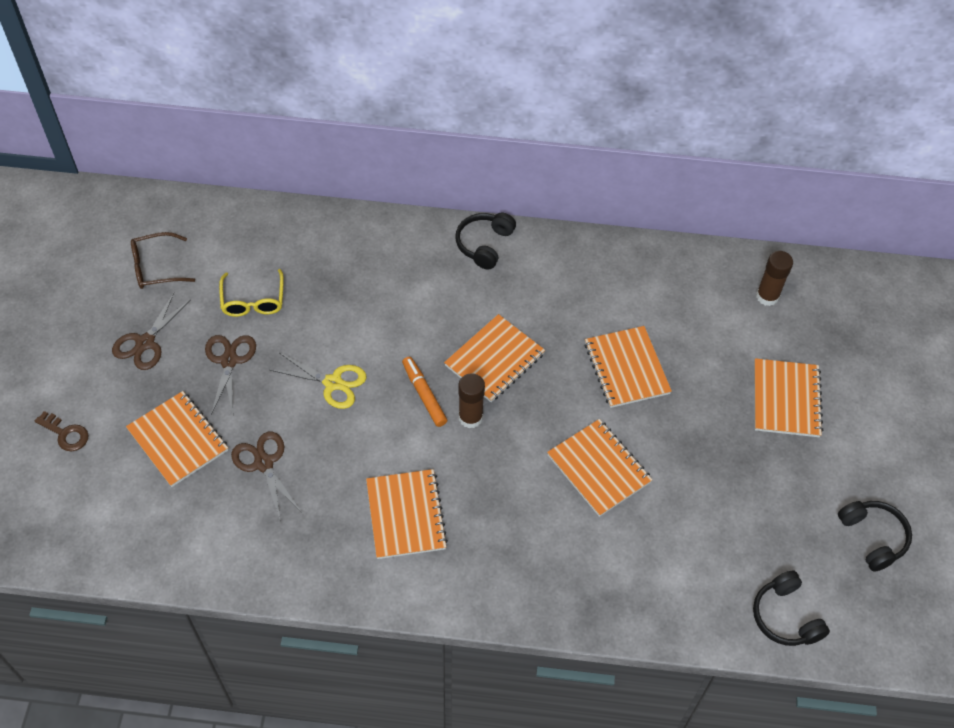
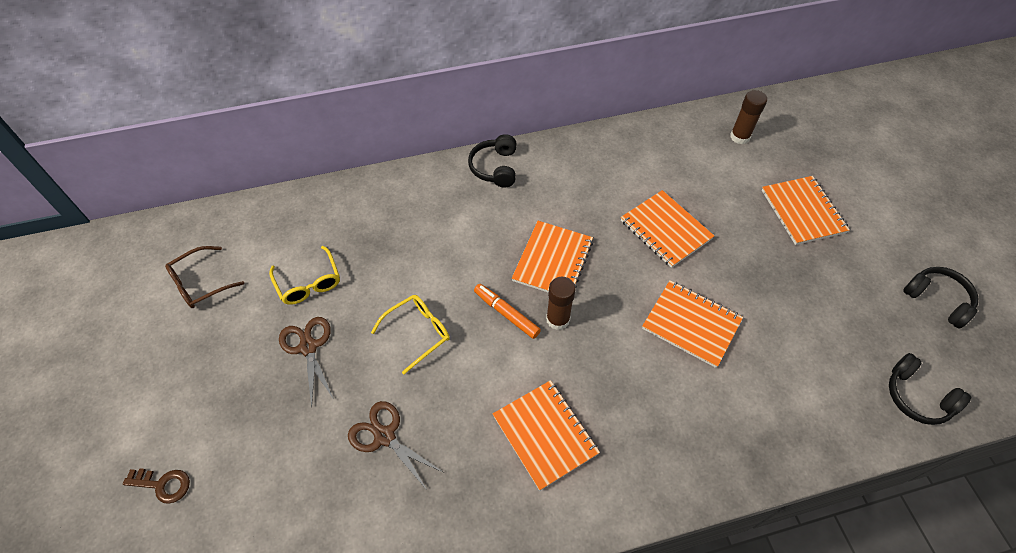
camera: 20 degrees left, 0 degrees up
brown scissors [112,293,191,370] -> none
orange notebook [126,391,228,487] -> none
yellow scissors [270,353,367,409] -> yellow glasses [371,295,450,374]

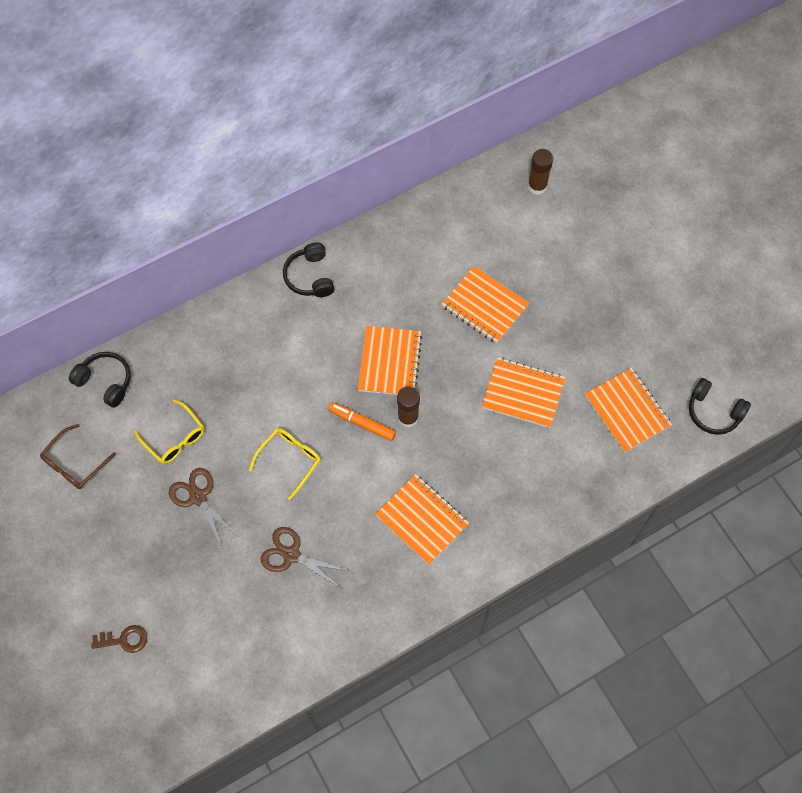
camera: 15 degrees left, 10 degrees up
orange notebook [762,176,850,245] -> orange notebook moved to [585,368,672,453]
black headphones [903,267,978,329] -> black headphones moved to [69,352,131,408]

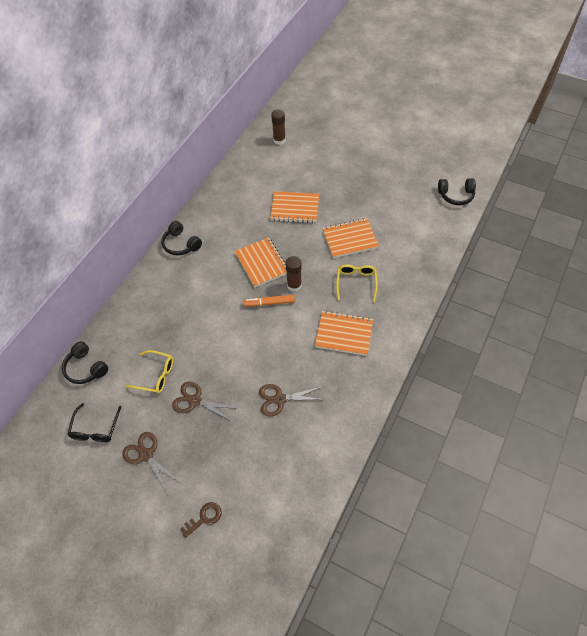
camera: 30 degrees left, 10 degrees down
brown glasses [40,424,116,489] -> black glasses [67,403,121,442]
black headphones [69,352,131,408] -> black headphones turned 135 degrees counterclockwise [62,342,108,384]
yellow glasses [249,428,321,500] -> yellow glasses moved to [336,265,378,302]
orange notebook [585,368,672,453] -> none
none -> brown scissors [122,432,179,491]

